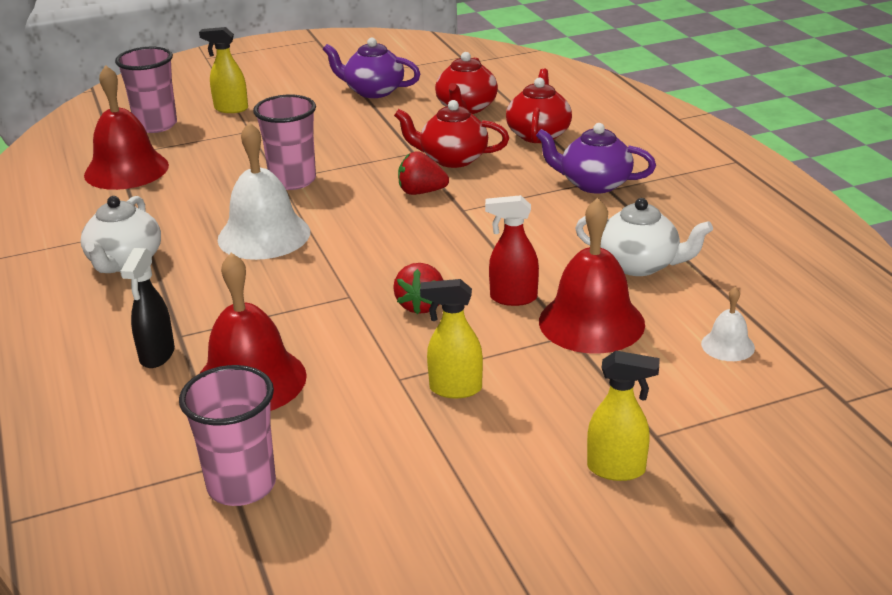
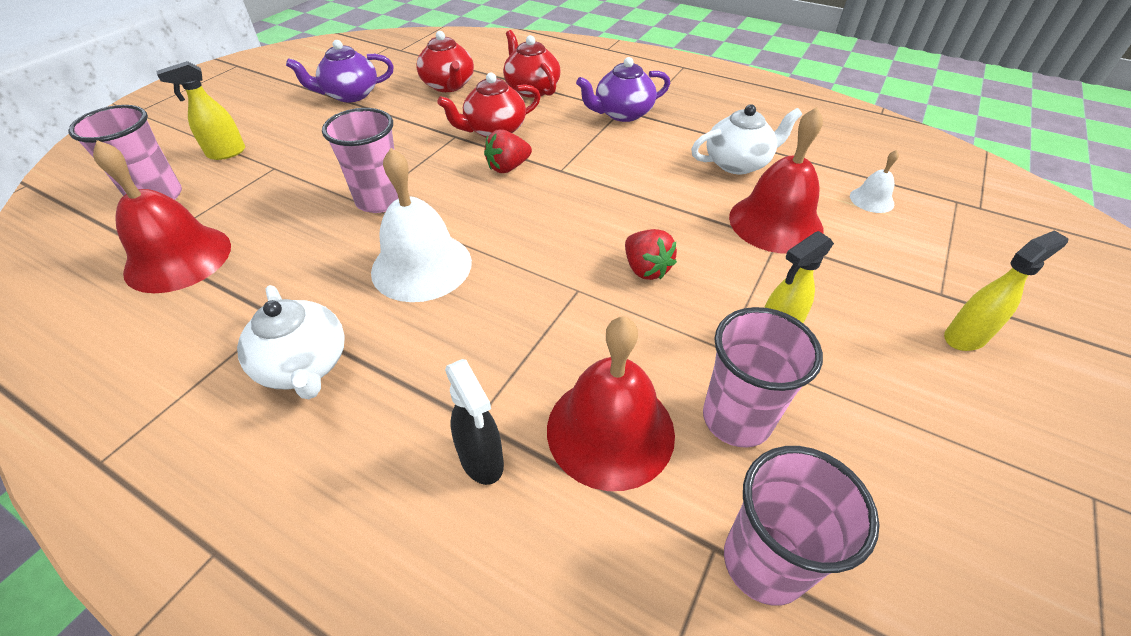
camera: 40 degrees left, 15 degrees up
red spray bottle [485,195,539,306] -> none
none -> pink cup [703,307,823,448]

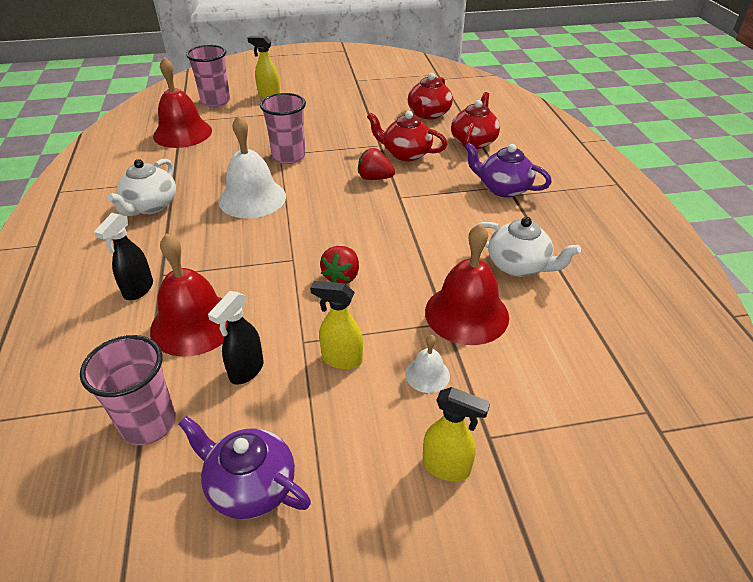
camera: 50 degrees right, 5 degrees down
purple teapot [286,40,394,102] -> purple teapot moved to [179,416,311,519]
pink cup [703,307,823,448] -> black spray bottle [208,291,264,385]
white bell [850,150,899,213] -> white bell moved to [406,335,450,393]

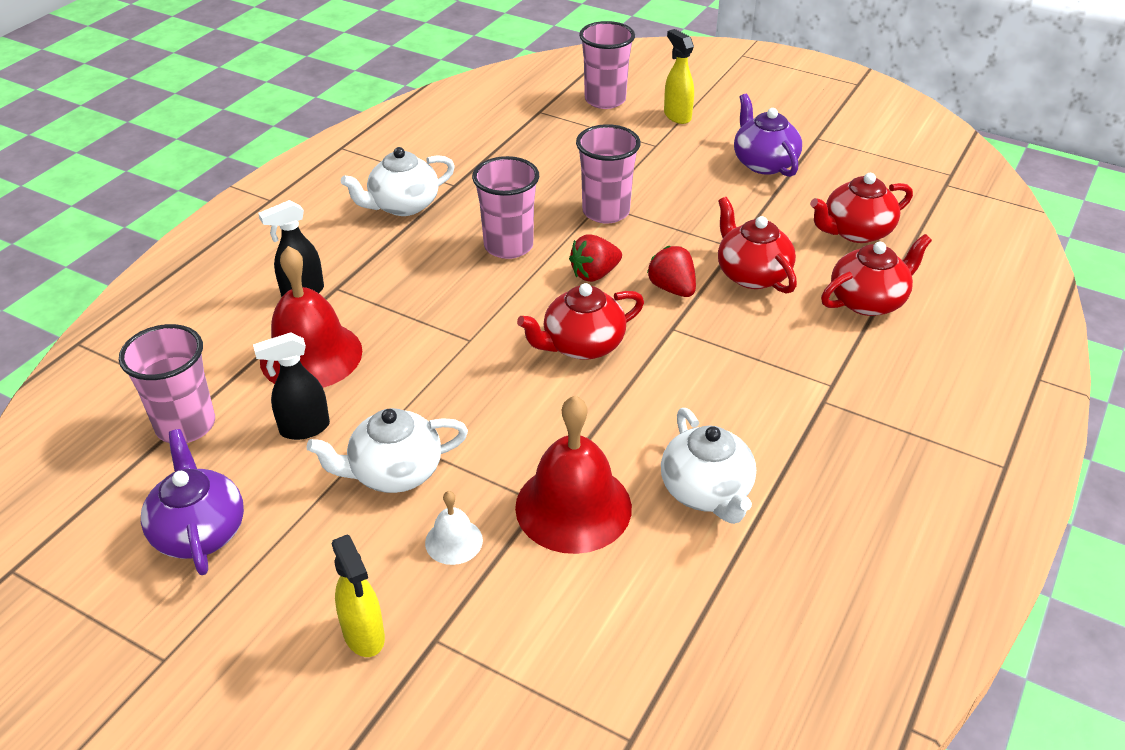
camera: 40 degrees right, 0 degrees up
red bell [153,57,212,148] -> none
white bell [218,115,286,218] -> pink cup [472,156,539,259]
yellow spray bottle [310,281,363,369] -> white teapot [306,408,468,493]
red strawberry [320,246,359,284] -> red strawberry moved to [569,234,622,282]
purple teapot [465,142,552,198] -> purple teapot moved to [734,94,802,177]
none -> red teapot [517,283,644,360]

